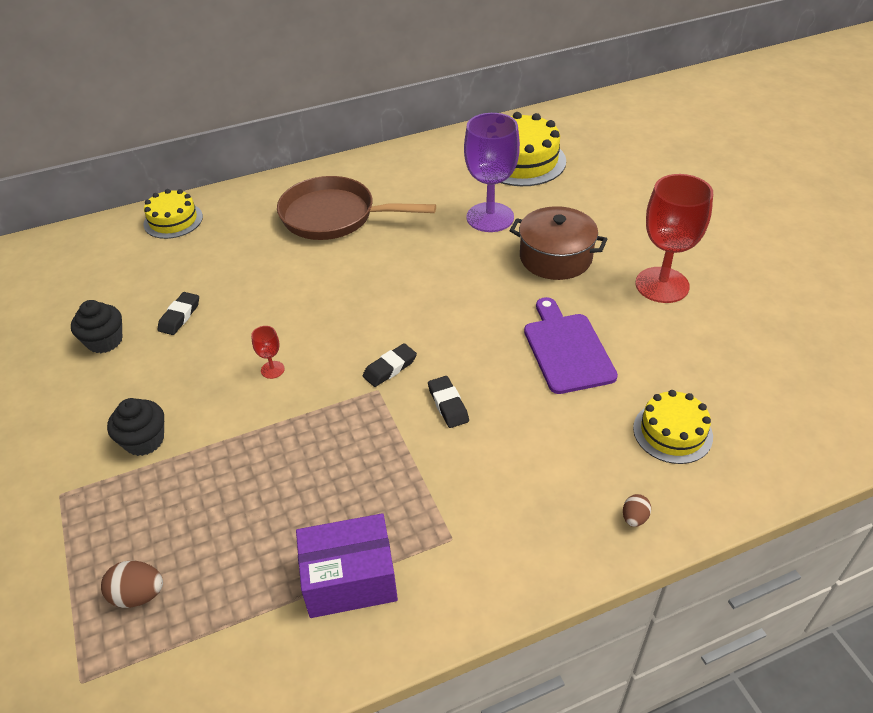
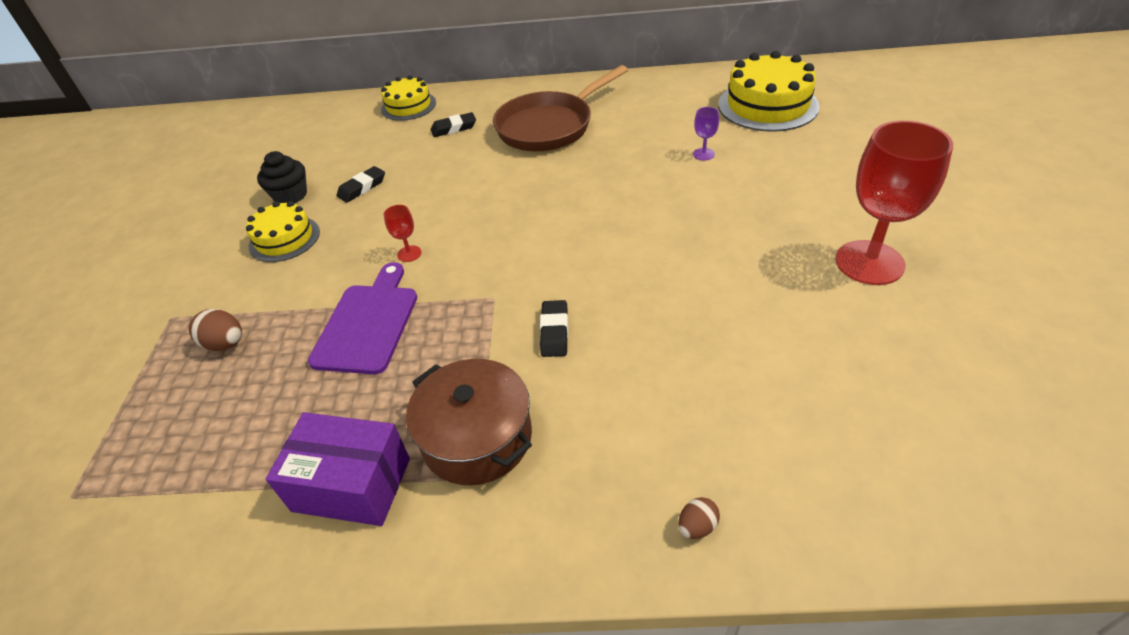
camera: 25 degrees right, 0 degrees up
brown egg [101,561,163,608] -> brown egg moved to [189,309,242,351]
black cupcake [107,398,164,456] -> none
brown pan [277,176,436,240] -> brown pan turned 75 degrees counterclockwise [493,65,628,151]
black eraser [363,343,417,387] -> black eraser moved to [431,112,476,137]
purple goblet [464,113,520,232] -> purple goblet [693,107,719,161], size x0.41
brown pot [509,206,607,280] -> brown pot moved to [406,359,532,485]
purple cutting board [524,297,618,394] -> purple cutting board moved to [308,262,417,374]
yellow cake [633,390,713,464] -> yellow cake moved to [246,201,320,262]

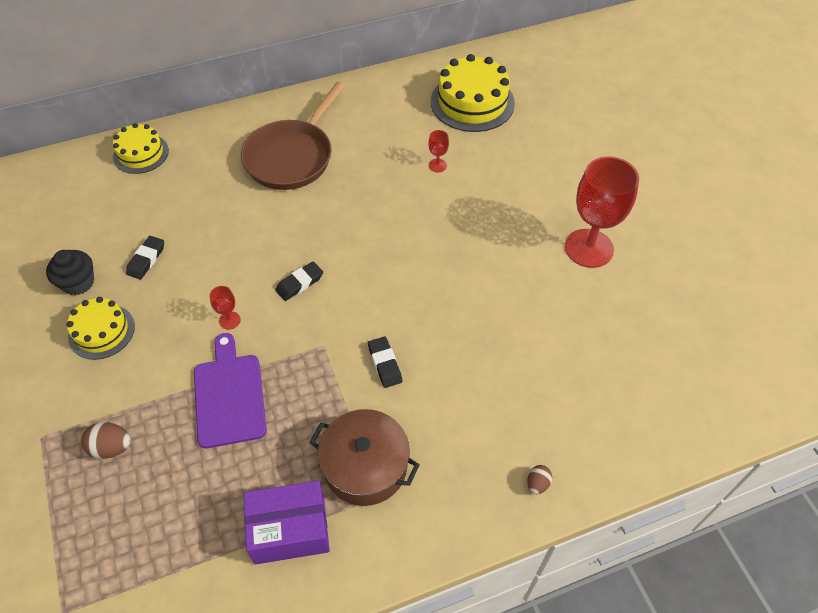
camera: 25 degrees left, 10 degrees up
black eraser [431,112,476,137] -> black eraser moved to [275,261,323,301]
purple goblet [693,107,719,161] -> red goblet [428,130,449,172]

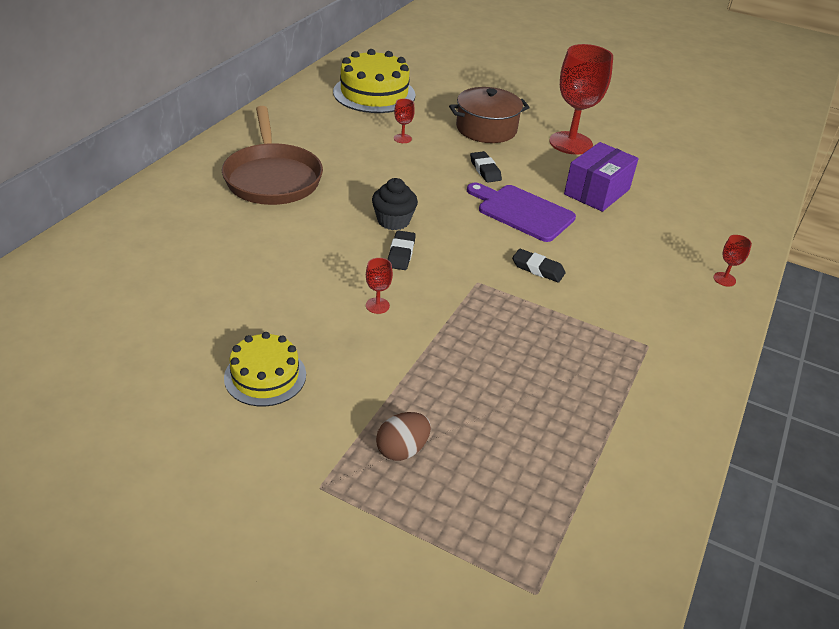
camera: 45 degrees left, 15 degrees down
black cupcake [46,250,94,295] -> black cupcake moved to [372,178,418,230]
yellow cake [113,123,169,174] -> none
black eraser [126,236,164,279] -> black eraser moved to [470,151,502,182]
purple cutting board [194,333,267,448] -> purple cutting board moved to [467,183,576,242]
purple box [244,481,330,565] -> purple box moved to [564,142,639,212]
brown pot [310,409,419,506] -> brown pot moved to [449,87,530,143]
brown egg [527,465,552,494] -> red goblet [713,235,752,286]

